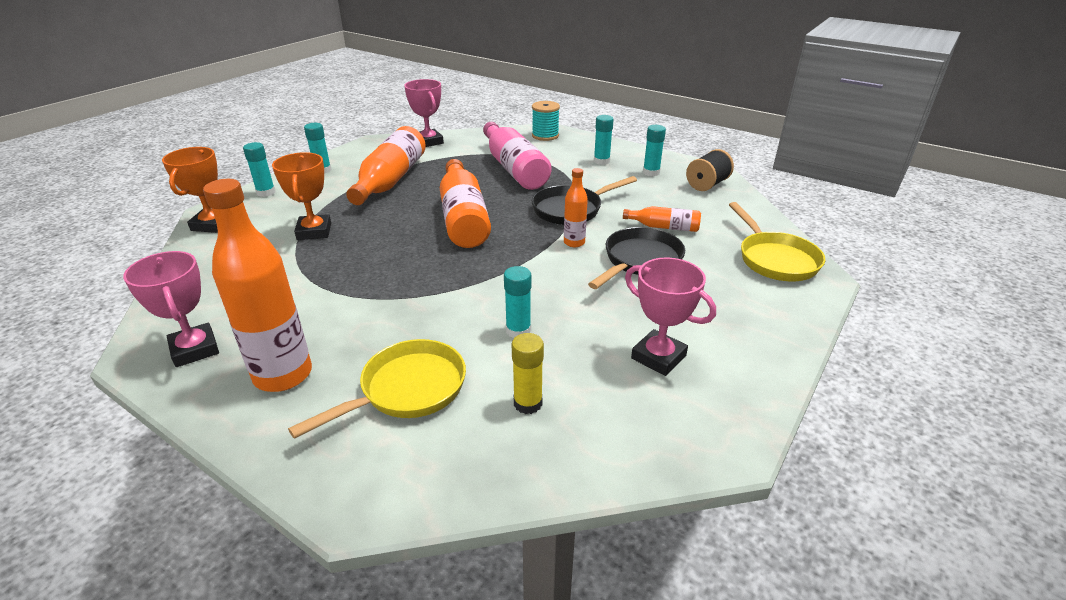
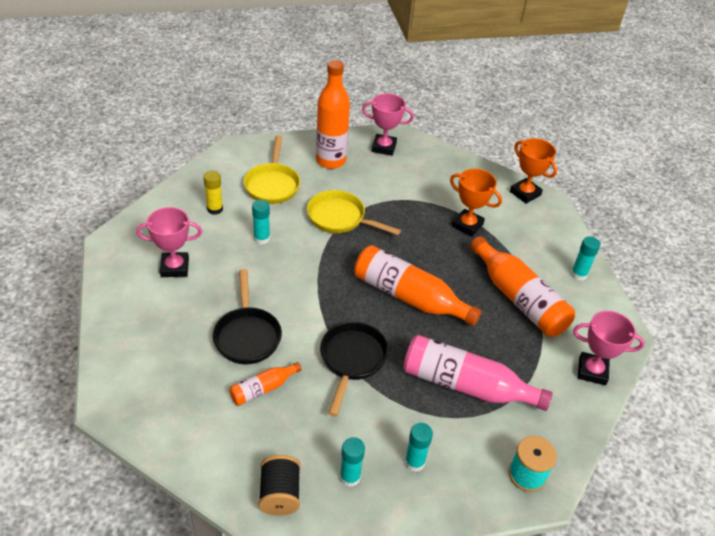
camera: 130 degrees right, 10 degrees up
turquoise glue stick [243,142,275,197] -> none
orange bottle [564,168,588,247] -> none
yellow pan [729,202,825,281] -> yellow pan moved to [307,190,401,235]

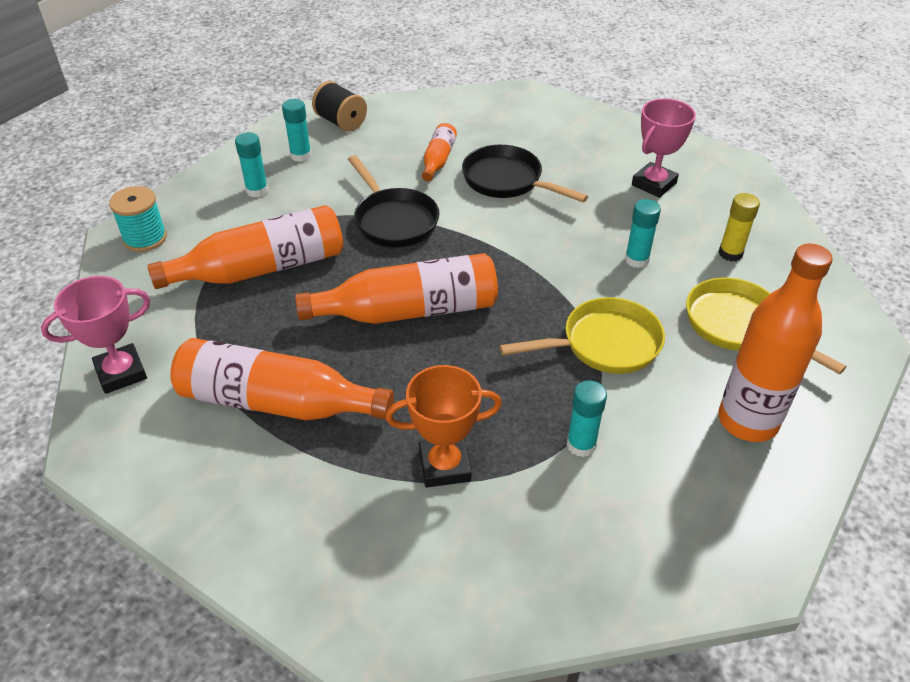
camera: 140 degrees right, 0 degrees up
pink trophy [362,93,414,156] -> none
pink bottle [403,335,553,411] -> orange bottle [147,205,343,289]
orange trophy [510,138,557,204] -> none
turquoise glue stick [571,236,600,281] -> turquoise glue stick moved to [567,380,607,457]

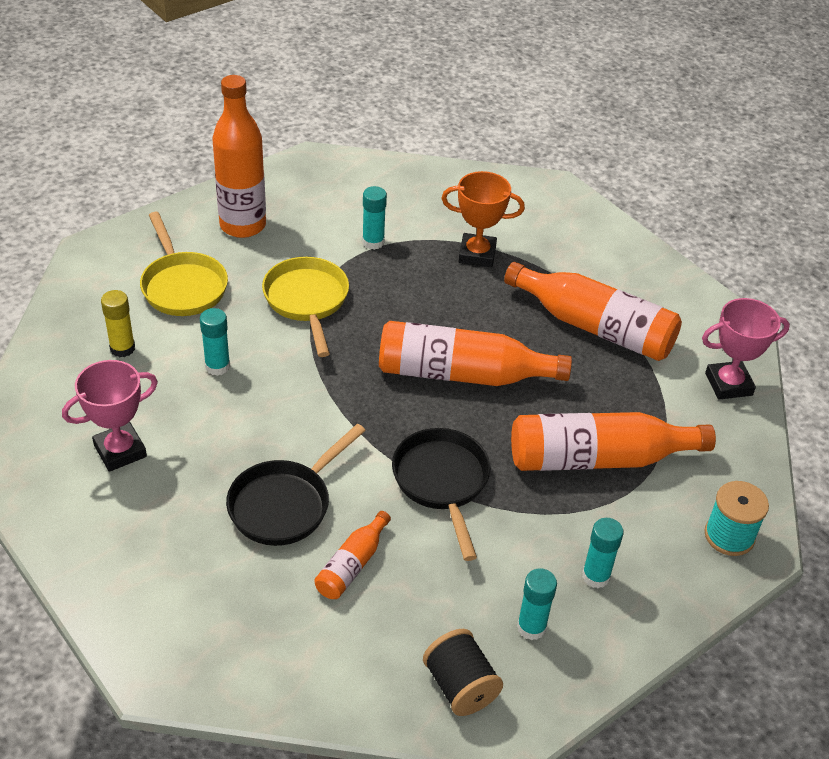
camera: 165 degrees left, 0 degrees up
black pan [462,145,588,202] -> black pan turned 75 degrees clockwise [226,424,366,546]
yellow pan [499,297,665,374] -> yellow pan turned 75 degrees clockwise [262,257,349,357]

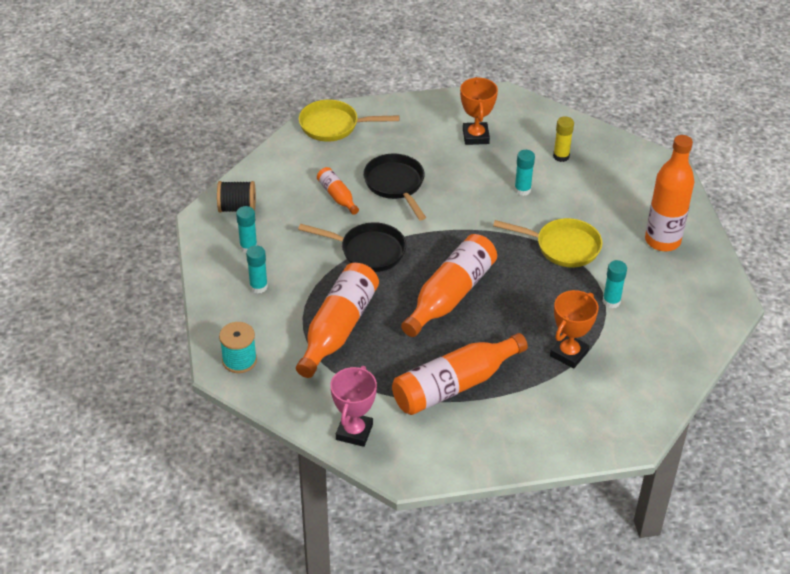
camera: 120 degrees right, 0 degrees up
pink trophy [62,360,158,472] -> orange trophy [460,77,498,145]
yellow pan [140,212,228,316] -> yellow pan moved to [299,100,400,142]

